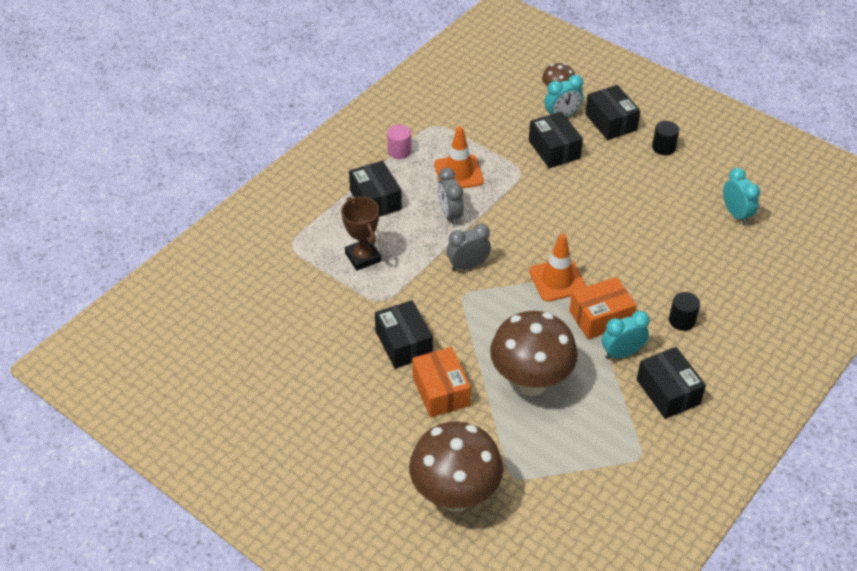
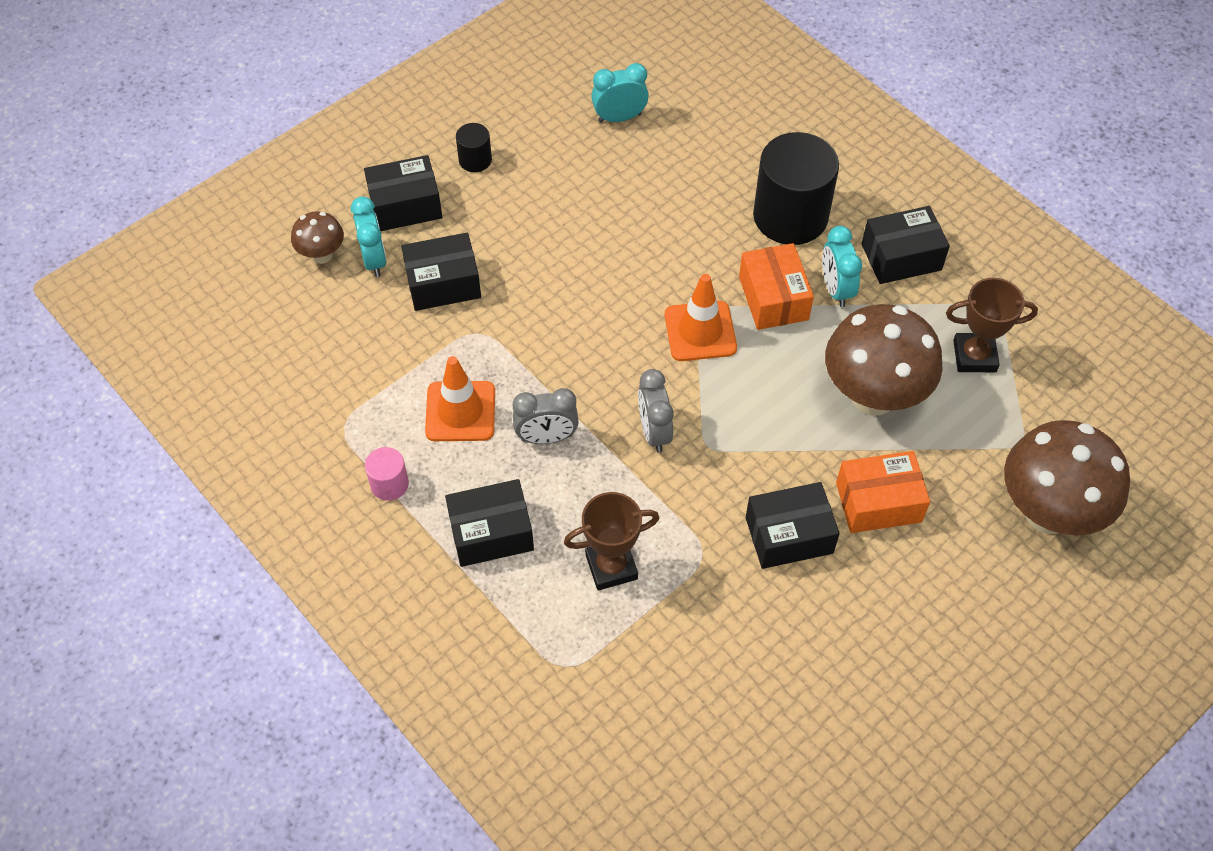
camera: 80 degrees left, 10 degrees up
black cylinder [669,292,700,331] -> black cylinder [753,132,839,245], size x2.20
none -> brown trophy [946,278,1038,372]

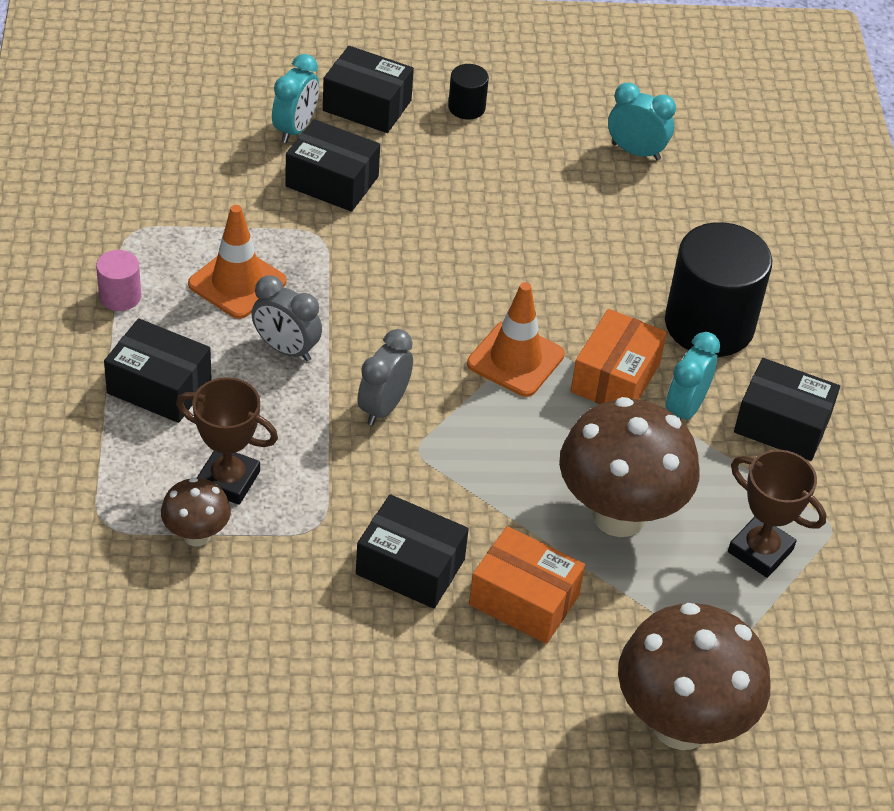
camera: 35 degrees right, 10 degrees down
brown mushroom [291,211,344,264] -> brown mushroom moved to [161,477,231,546]

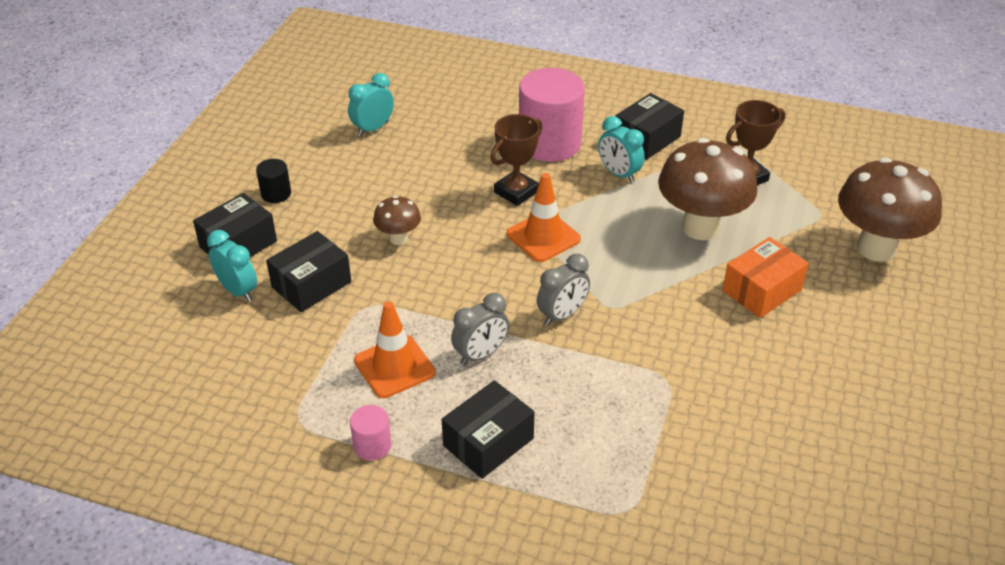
camera: 65 degrees left, 5 degrees down
brown mushroom [161,477,231,546] -> brown mushroom moved to [373,195,421,245]
brown trophy [176,377,278,505] -> brown trophy moved to [491,114,543,206]
black box [356,494,469,609] -> none
grey clock [357,329,413,425] -> grey clock turned 90 degrees counterclockwise [537,254,590,326]
orange box [571,309,667,404] -> none
black cylinder [665,222,772,357] -> pink cylinder [519,68,585,162]

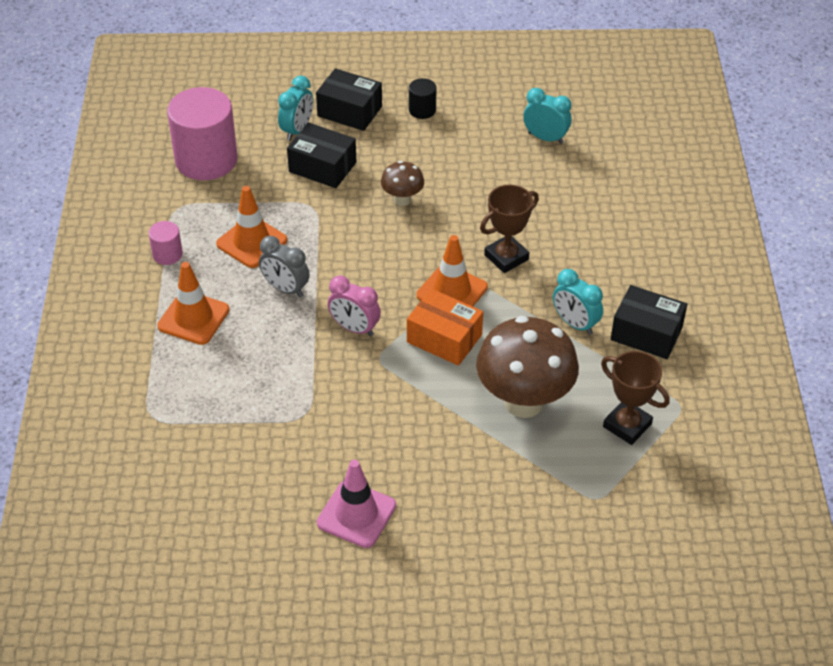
camera: 70 degrees right, 5 degrees up
black box [442,380,535,479] -> orange traffic cone [157,262,230,345]
brown trophy [491,114,543,206] -> brown trophy turned 60 degrees counterclockwise [480,185,539,273]
pink cylinder [519,68,585,162] -> pink cylinder moved to [167,87,237,180]
grey clock [537,254,590,326] -> pink clock [328,276,381,336]
turquoise clock [598,116,645,183] -> turquoise clock turned 75 degrees counterclockwise [553,269,603,335]
orange box [722,237,809,318] -> orange box moved to [407,289,483,366]
brown mushroom [838,157,942,262] -> none
none -> pink traffic cone [317,460,396,548]

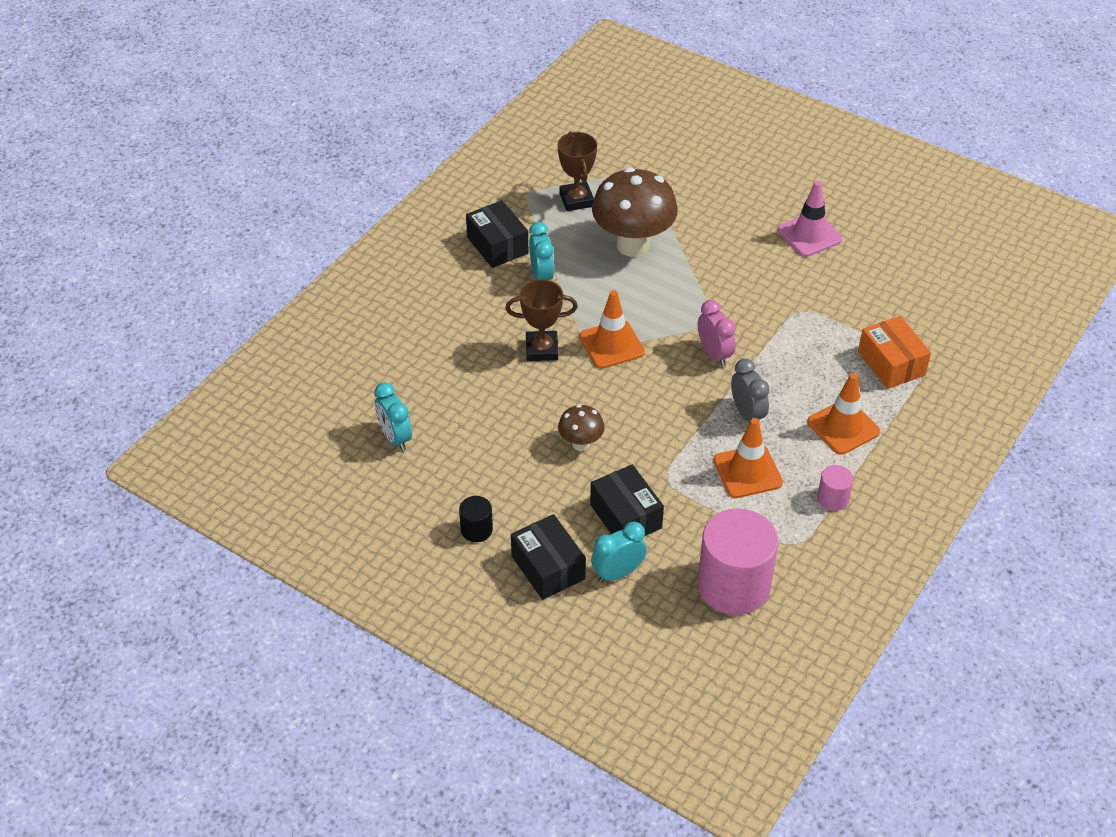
camera: 145 degrees left, 0 degrees up
orange box [407,289,483,366] -> orange box moved to [858,316,931,389]

